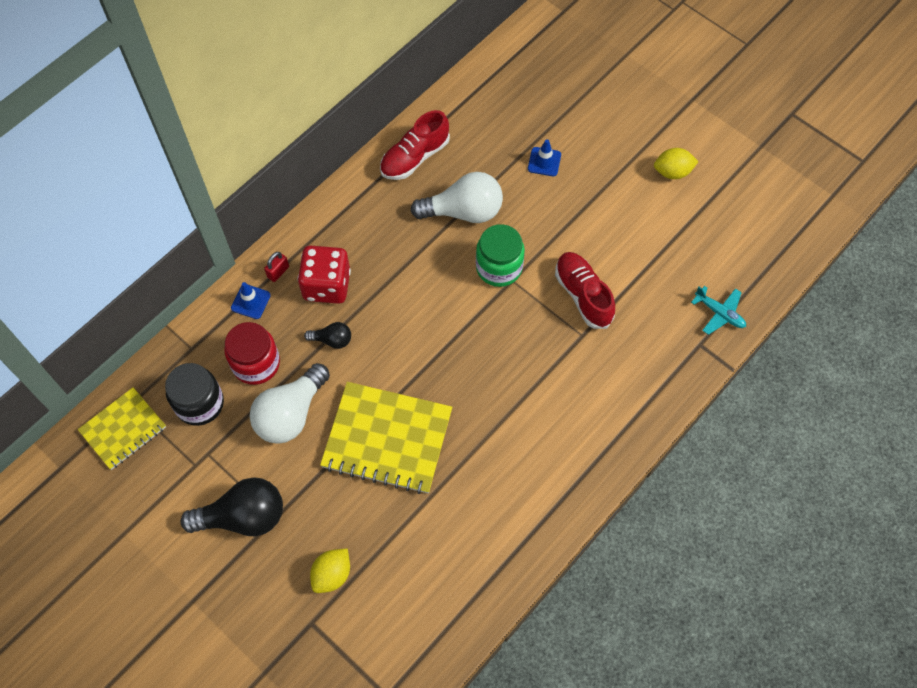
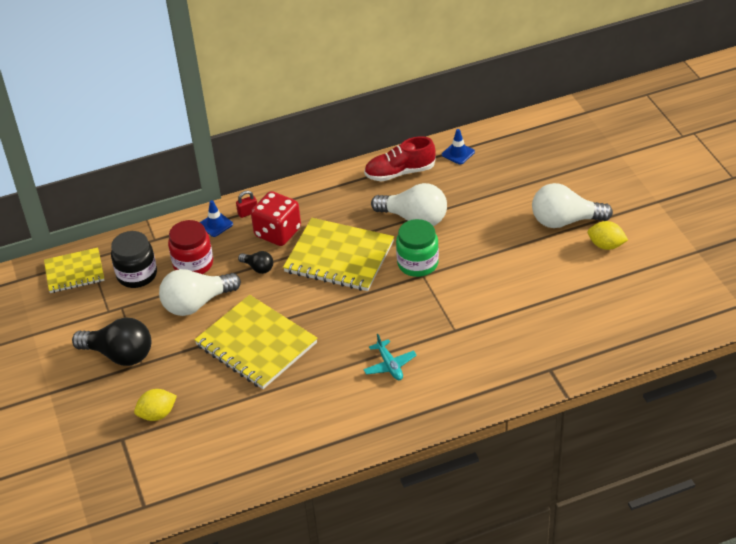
camera: 30 degrees right, 20 degrees down
blue traffic cone [528,139,561,176] -> blue traffic cone moved to [442,129,475,165]
red shoe [555,252,615,329] -> none
turquoise plane [691,286,746,335] -> turquoise plane moved to [363,334,417,380]
none -> yellow notebook [283,218,394,291]
none -> white light bulb [532,183,613,228]

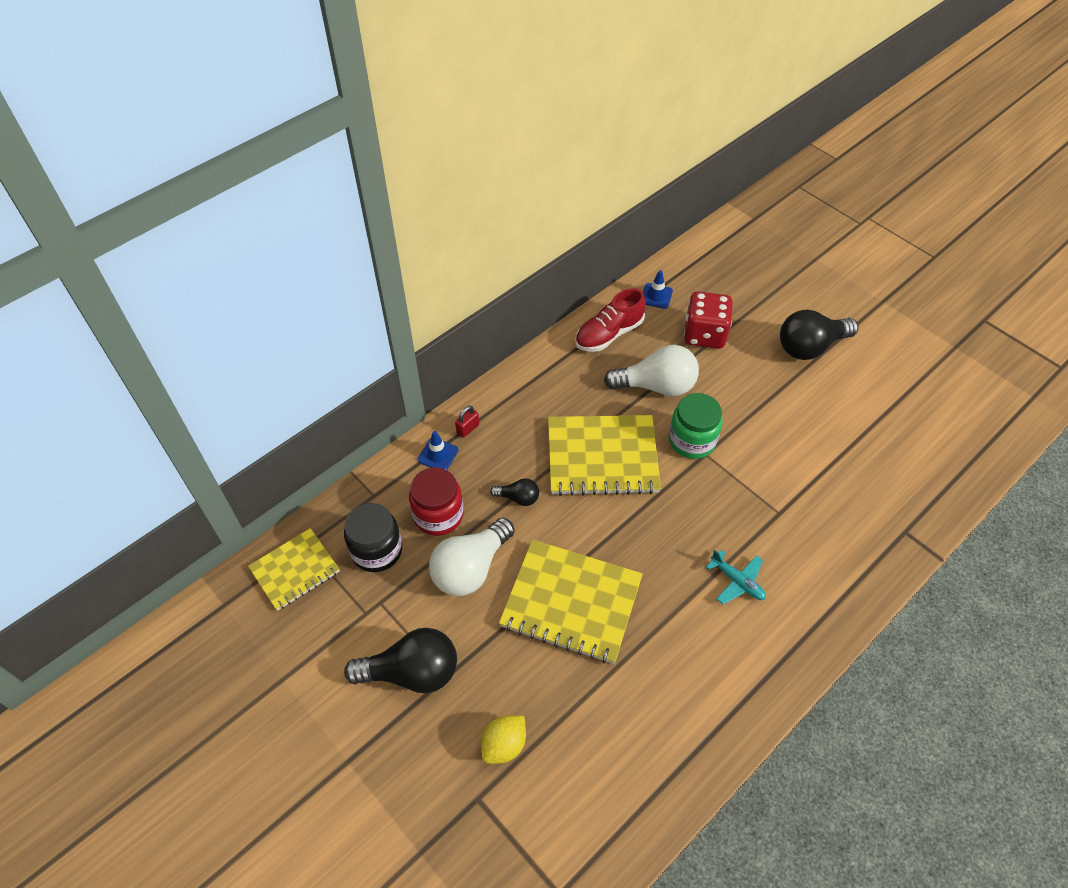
camera: 25 degrees left, 10 degrees up
red dice [251,191,301,246] -> red dice moved to [684,291,733,349]
white light bulb [532,183,613,228] -> black light bulb [780,310,859,360]
yellow lemon [588,221,628,250] -> none

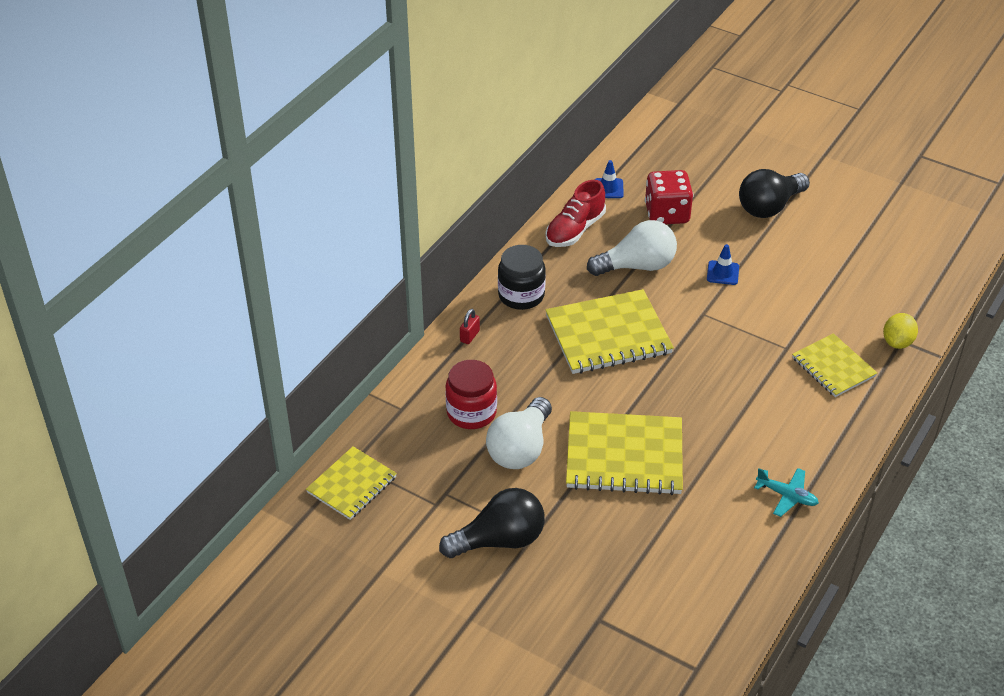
camera: 15 degrees left, 10 degrees down
black jar [344,503,402,572] -> black jar moved to [498,245,546,310]
blue traffic cone [418,431,459,470] -> blue traffic cone moved to [707,244,739,285]
yellow lemon [481,715,526,764] -> yellow lemon moved to [883,313,918,349]
black light bulb [490,478,539,506] -> none
green jar [669,393,723,459] -> none
turquoise plane [706,550,766,604] -> turquoise plane moved to [754,468,819,517]
none -> yellow notebook [792,333,877,397]

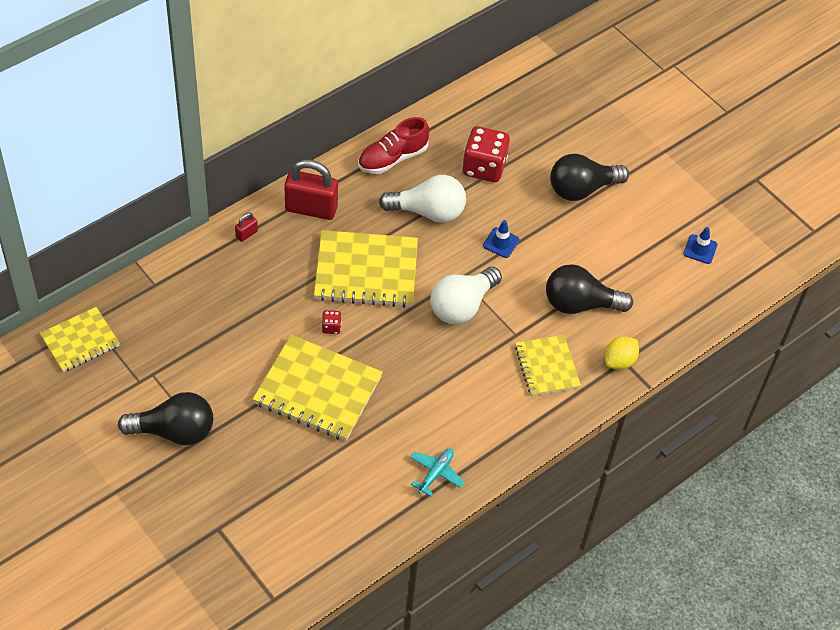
camera: 15 degrees right, 10 degrees up
red jar [445,360,497,429] -> none
white light bulb [486,397,552,469] -> white light bulb moved to [430,267,502,324]
black jar [498,245,546,310] -> red padlock [284,159,338,220]
blue traffic cone [594,160,624,198] -> blue traffic cone moved to [683,227,718,264]
turquoise plane [754,468,819,517] -> turquoise plane turned 105 degrees counterclockwise [410,448,464,497]
none -> red dice [322,310,342,334]
none -> black light bulb [546,264,633,314]

